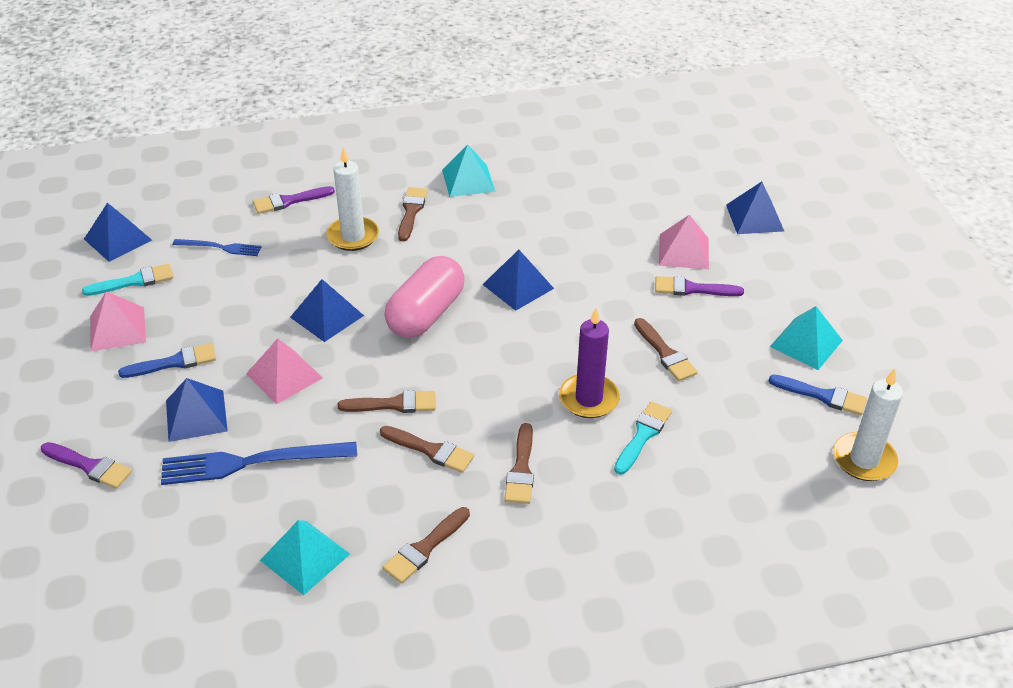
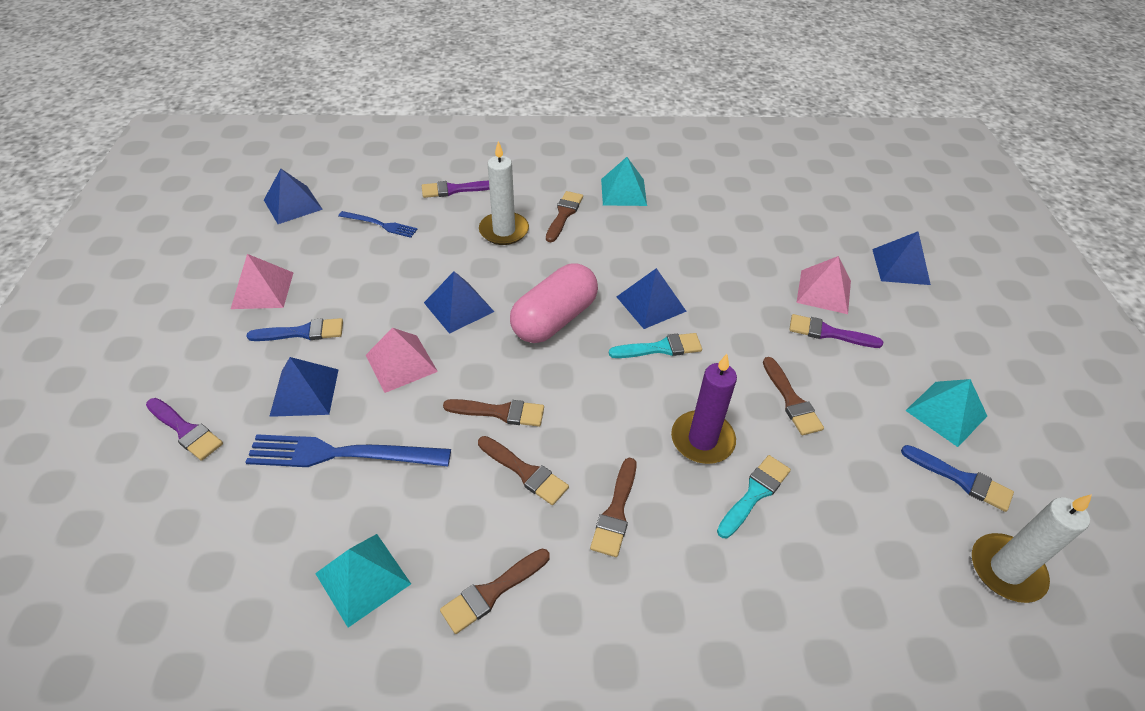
camera: 10 degrees right, 5 degrees up
turquoise brush [82,264,173,296] -> turquoise brush moved to [609,333,702,358]

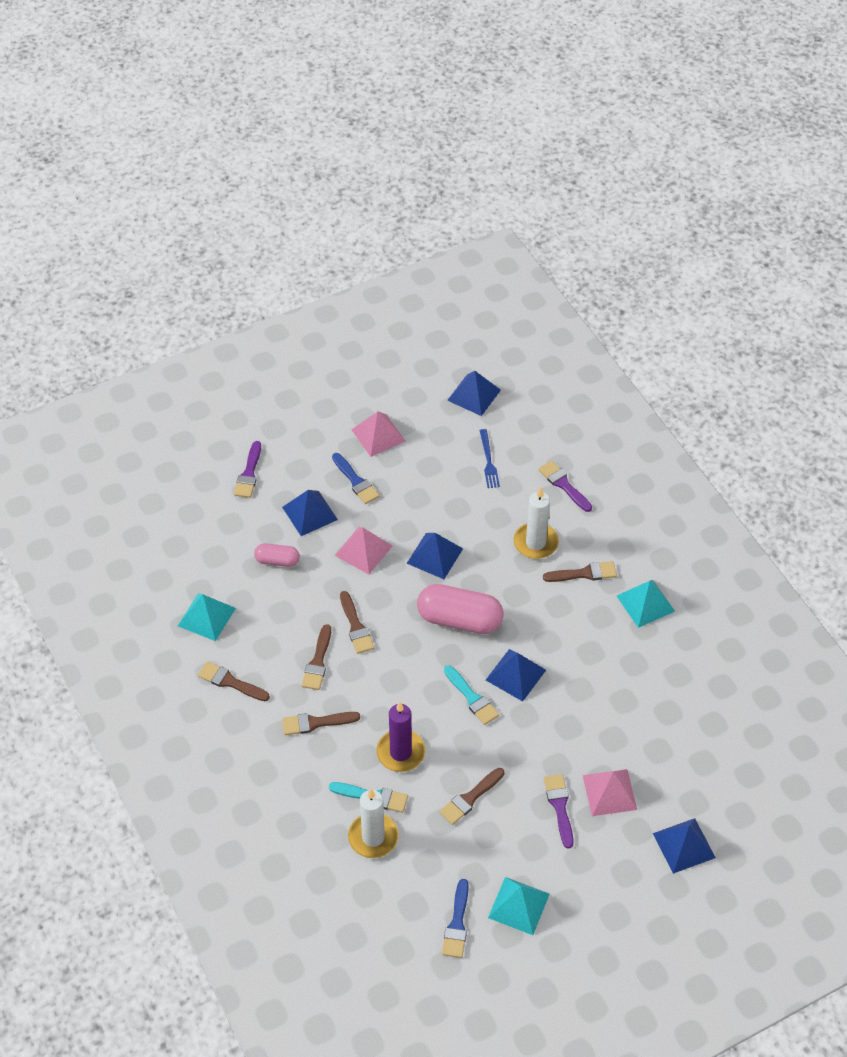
camera: 65 degrees right, 5 degrees up
blue fork [245,434,451,467] -> pink capsule [254,543,300,567]
white candle [972,494,1092,603] -> white candle moved to [348,789,399,858]

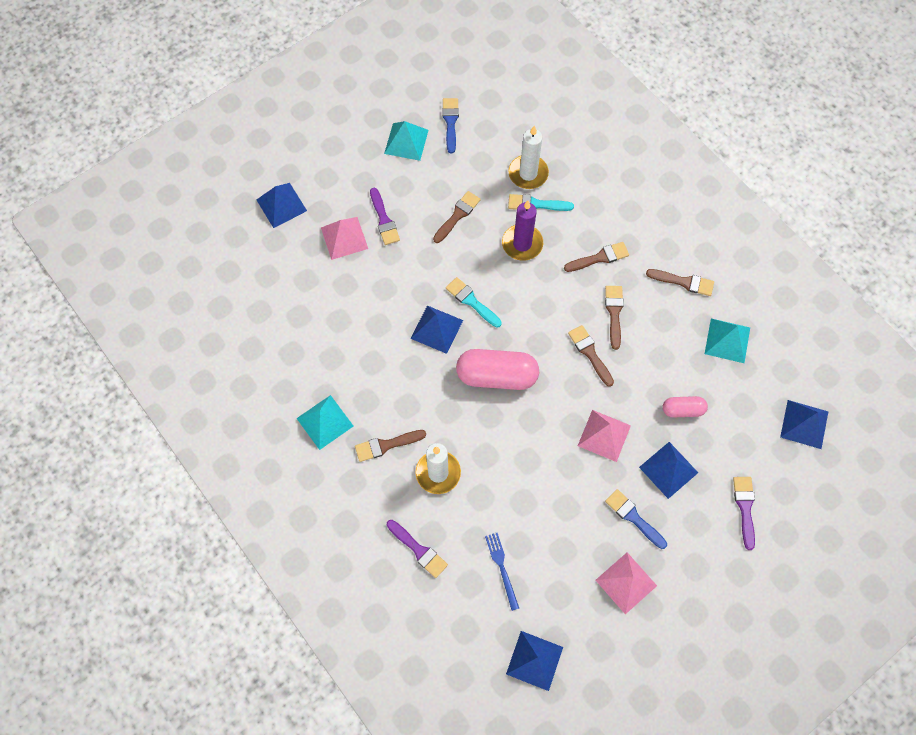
camera: 170 degrees right, 15 degrees up
blue pyramid [407,533,463,579] -> blue pyramid moved to [780,400,829,449]

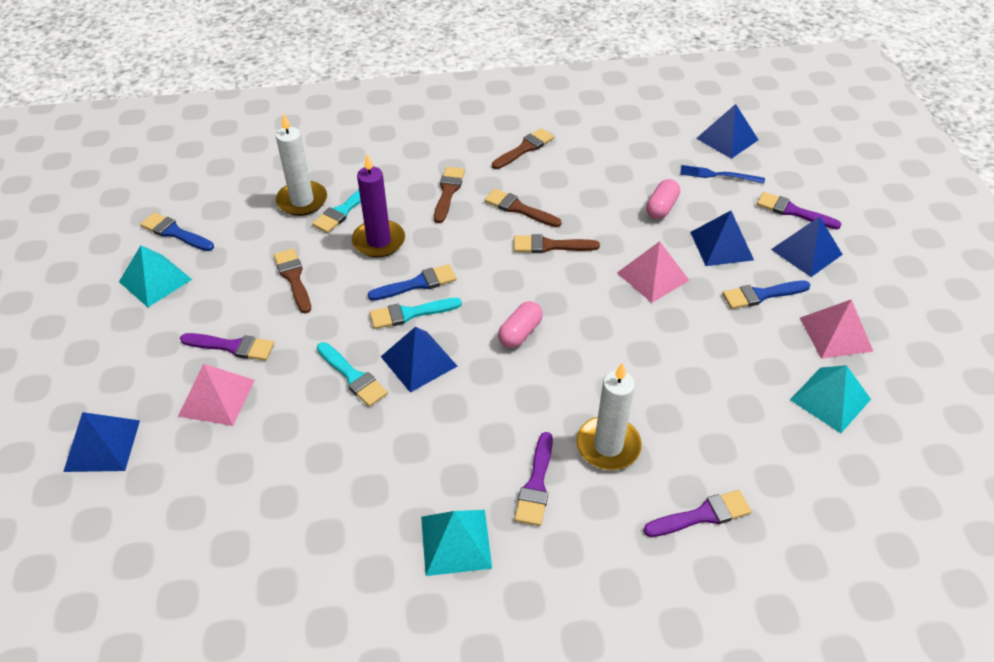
camera: 60 degrees left, 20 degrees down
brown brush [355,430,426,462] -> purple brush [515,432,553,526]
pink capsule [456,349,539,390] -> pink capsule [498,301,543,348], size x0.53
blue fork [485,533,519,611] -> blue fork moved to [680,165,765,183]
blue pyramid [506,631,563,691] -> blue pyramid moved to [771,216,843,277]
turquoise pyramid [705,319,750,363] -> turquoise pyramid moved to [790,365,871,433]
none -> turquoise brush [317,342,388,407]
none -> blue brush [367,264,457,301]

